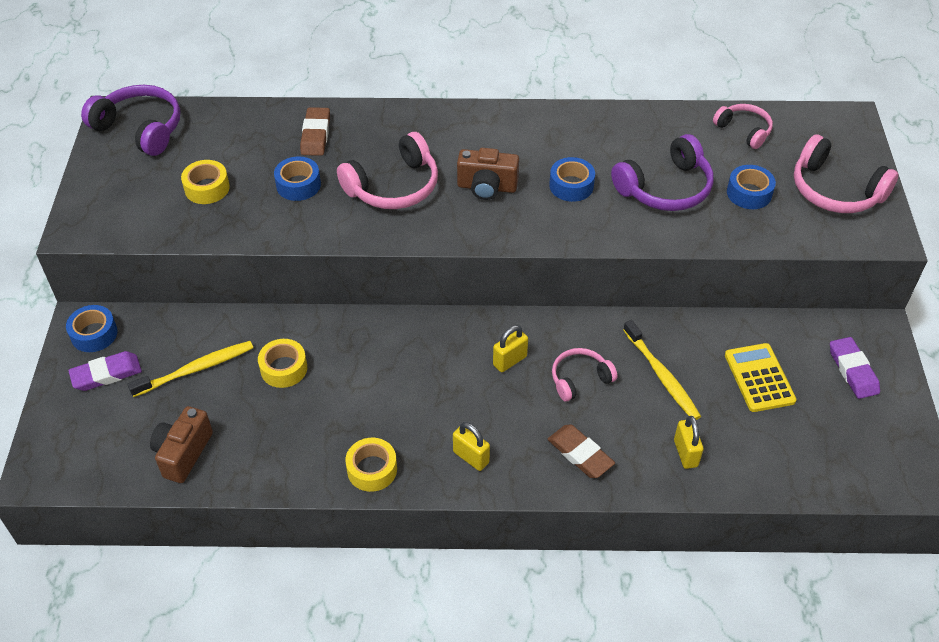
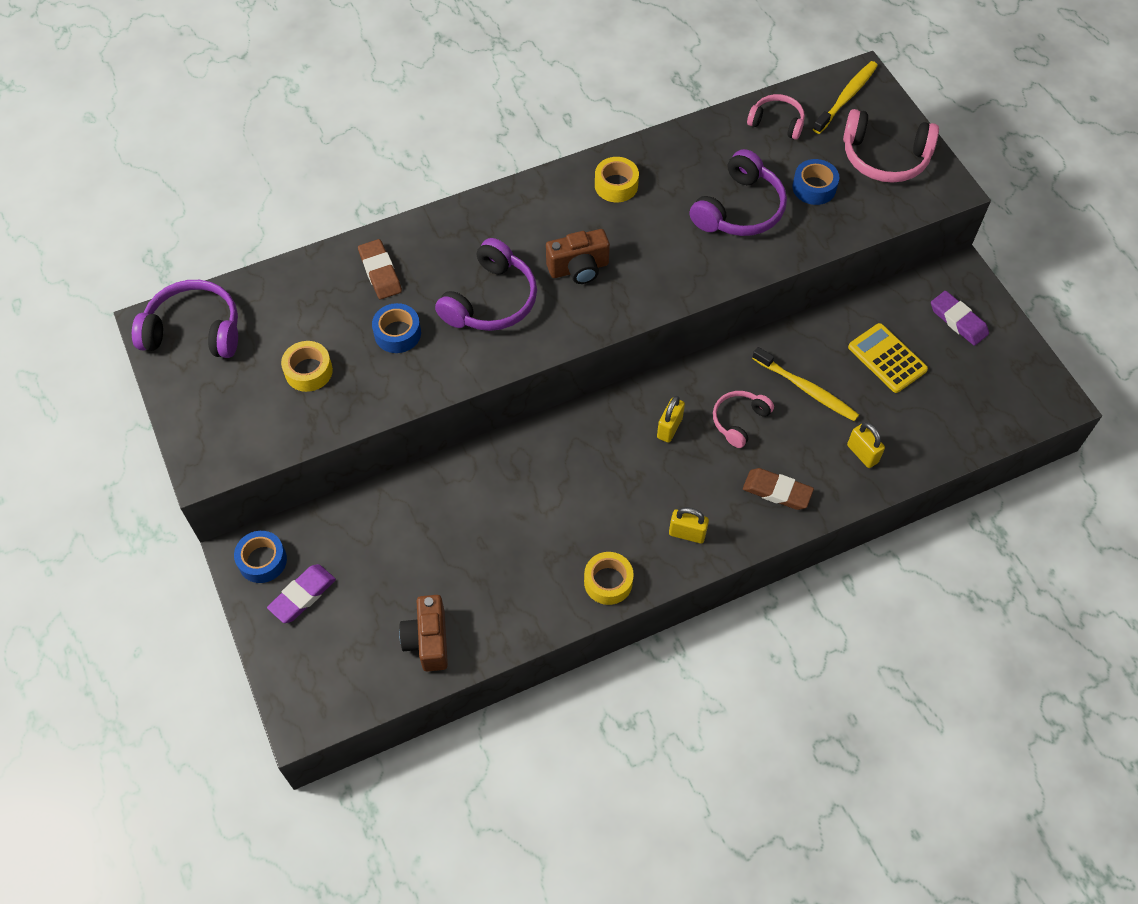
camera: 25 degrees left, 10 degrees up
yellow toothbrush [127,341,253,397] -> yellow toothbrush moved to [813,61,878,134]
yellow tape [258,339,307,388] -> yellow tape moved to [595,157,639,202]
pink headphones [337,132,438,209] -> purple headphones [435,238,537,331]
blue tape [549,157,595,202] -> none

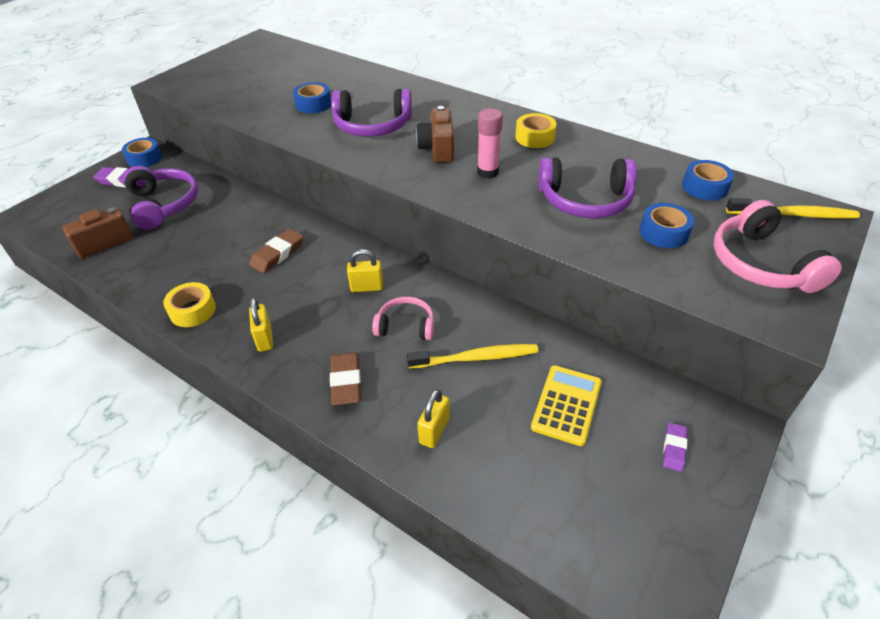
camera: 60 degrees right, 15 degrees down
purple headphones [132,280,238,358] -> purple headphones moved to [124,166,198,230]
yellow tape [281,341,333,392] -> none
brown eraser [358,239,402,299] -> brown eraser moved to [249,229,304,273]
brown camera [546,229,610,284] -> brown camera turned 45 degrees clockwise [416,106,454,163]
pink headphones [747,94,805,140] -> blue tape [682,160,734,200]
yellow toothbrush [752,347,859,421] -> yellow toothbrush turned 105 degrees counterclockwise [407,344,539,369]
purple eraser [931,291,989,346] -> purple eraser [663,423,687,472], size x0.63
none -> pink glue stick [477,108,503,179]

